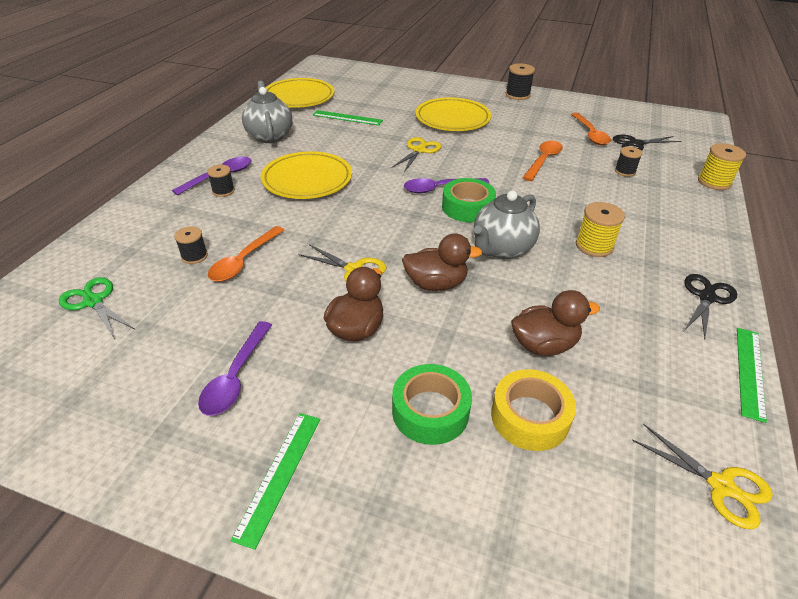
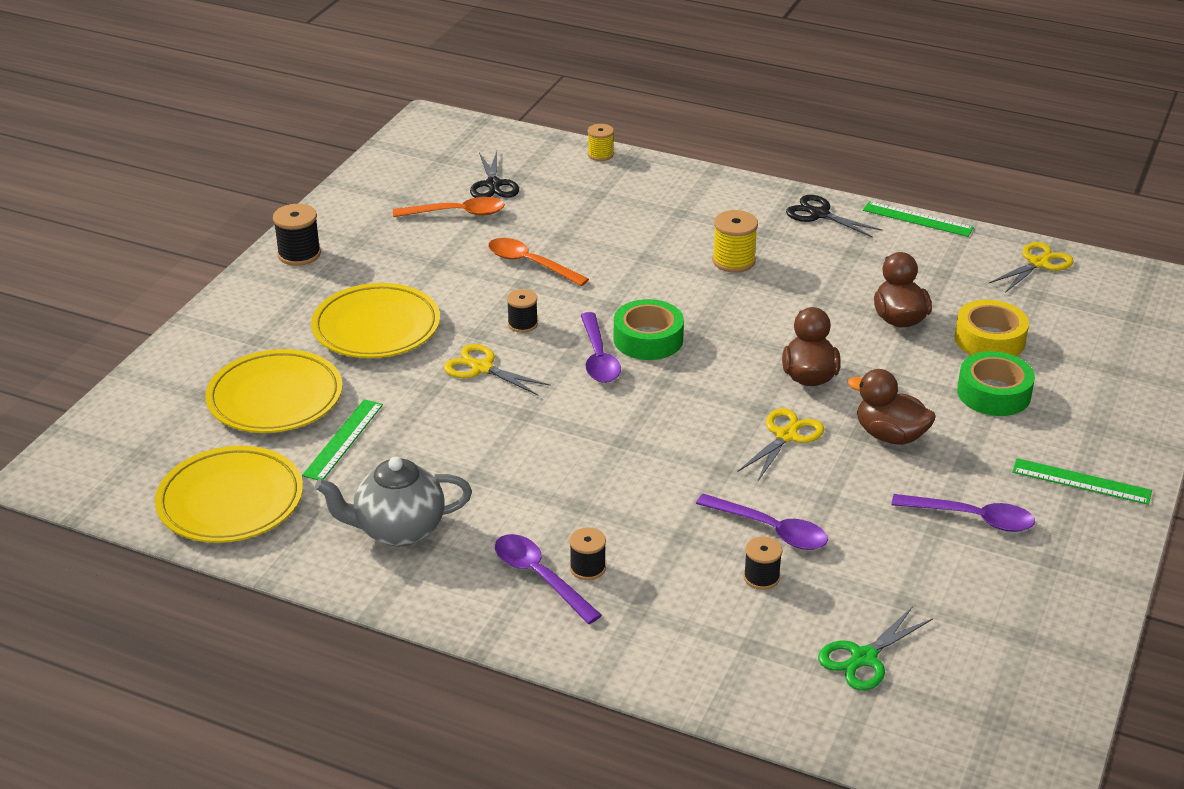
camera: 85 degrees left, 5 degrees down
orange spoon [208,226,285,282] -> purple spoon [696,494,828,550]
yellow plate [261,151,352,199] -> yellow plate moved to [205,349,343,433]
grey teapot [474,190,540,259] -> none
black spool [615,146,643,177] -> black spool moved to [507,289,538,333]
yellow spool [698,143,746,190] -> yellow spool [588,124,614,161], size x0.66

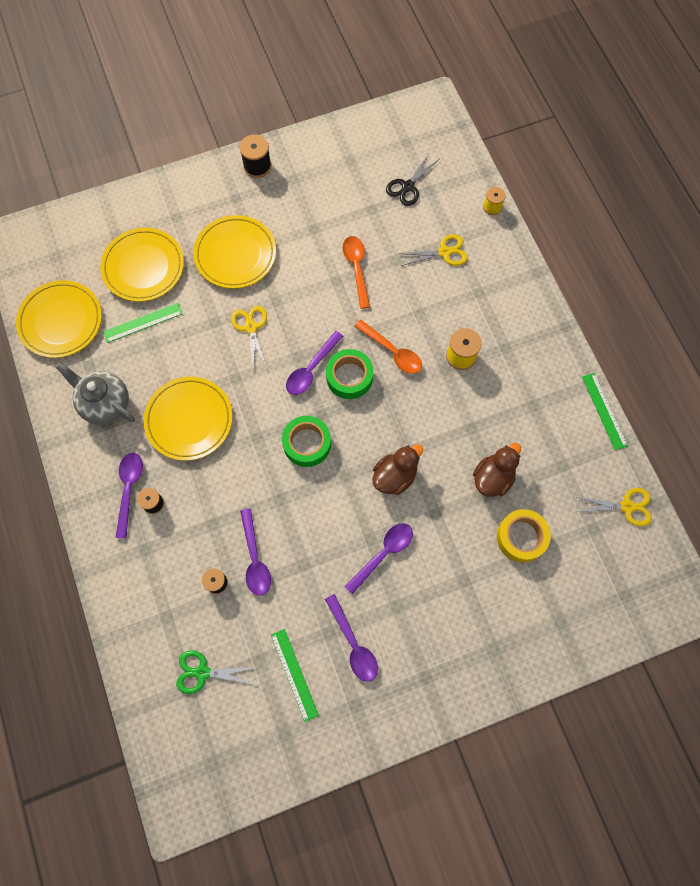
camera: 45 degrees right, 35 degrees up
orange spoon [393,197,505,217] -> orange spoon moved to [355,319,422,374]
black spool [507,289,538,333] -> none
yellow scissors [738,408,824,481] -> yellow scissors moved to [398,234,468,266]
black scissors [786,195,882,238] -> none
brown duck [847,369,936,445] -> purple spoon [344,523,413,595]
green tape [957,351,1035,416] -> green tape moved to [282,416,331,467]
green ruler [1012,458,1152,505] -> green ruler moved to [271,629,319,722]
none -> yellow plate [143,377,233,461]

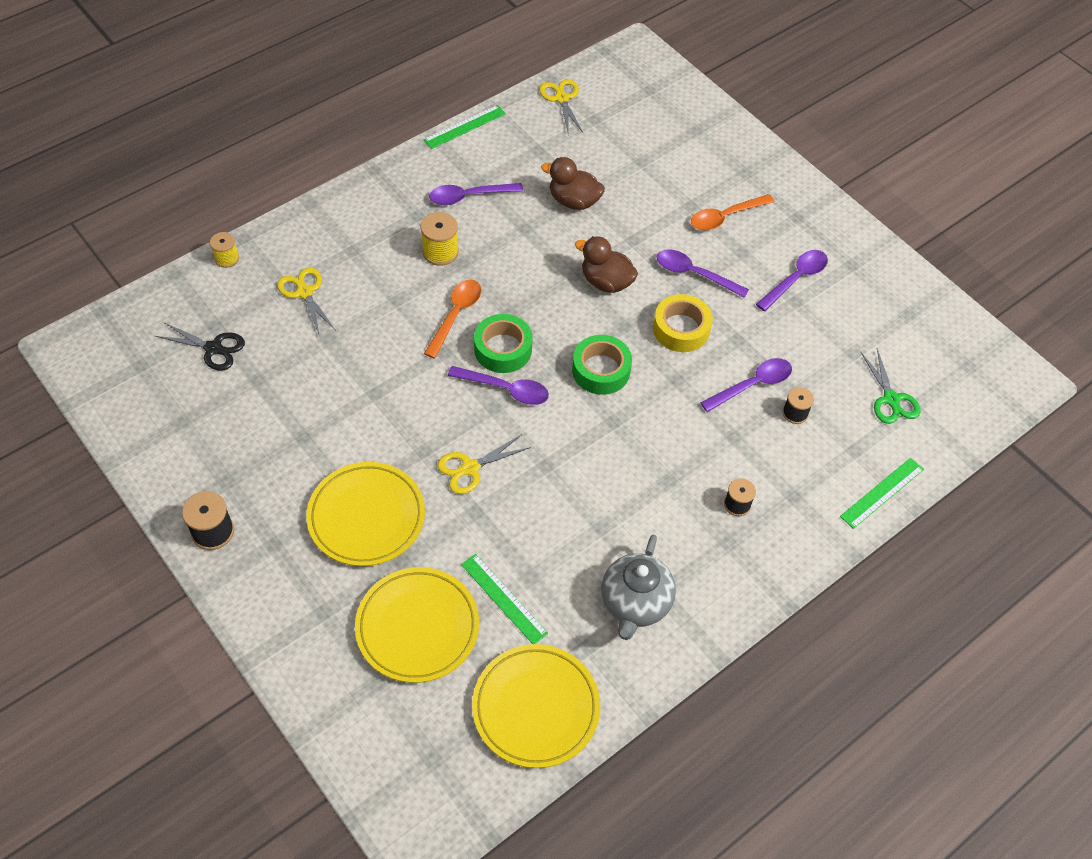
camera: 110 degrees left, 15 degrees down
purple spoon [116,452,143,538] -> purple spoon moved to [429,183,523,205]
yellow plate [143,377,233,461] -> none
green ruler [271,629,319,722] -> green ruler moved to [840,458,924,529]
orange spoon [343,236,370,309] -> orange spoon moved to [691,194,775,231]
yellow tape [497,509,551,562] -> yellow tape moved to [653,294,713,352]

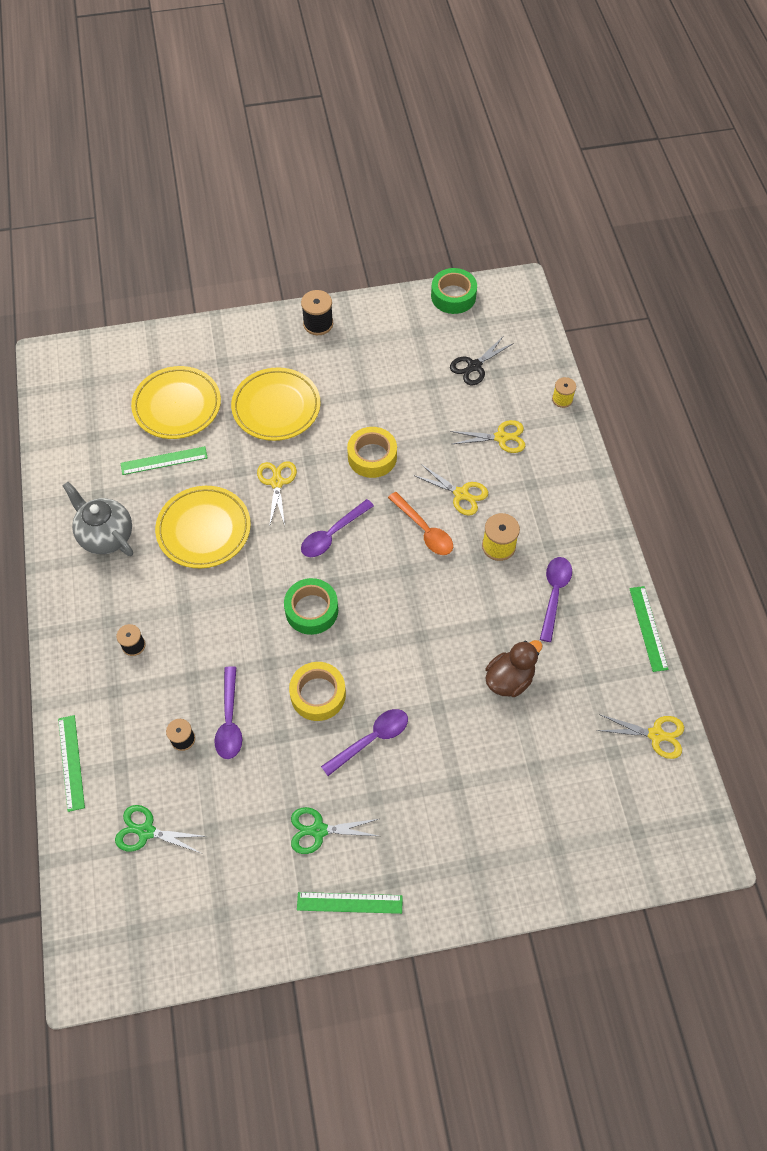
camera: 120 degrees right, 5 degrees up
yellow plate [472,644,600,768] -> yellow plate moved to [155,486,251,568]
green tape [474,314,533,373] -> green tape moved to [431,268,477,314]
brown duck [575,236,638,293] -> none
orange spoon [691,194,775,231] -> none
purple spoon [756,250,828,311] -> green scissors [291,807,378,854]
none -> green ruler [297,892,403,914]
none -> yellow tape [347,427,397,478]
none -> yellow scissors [413,464,488,516]

